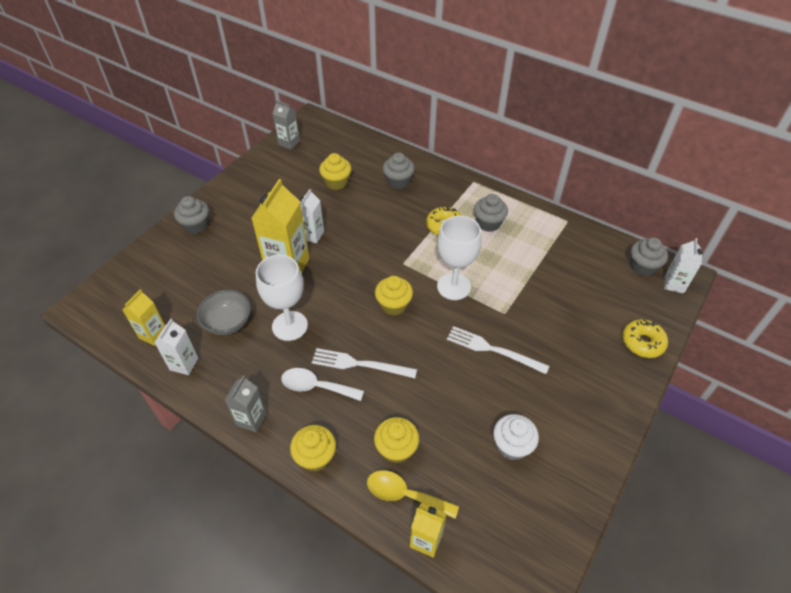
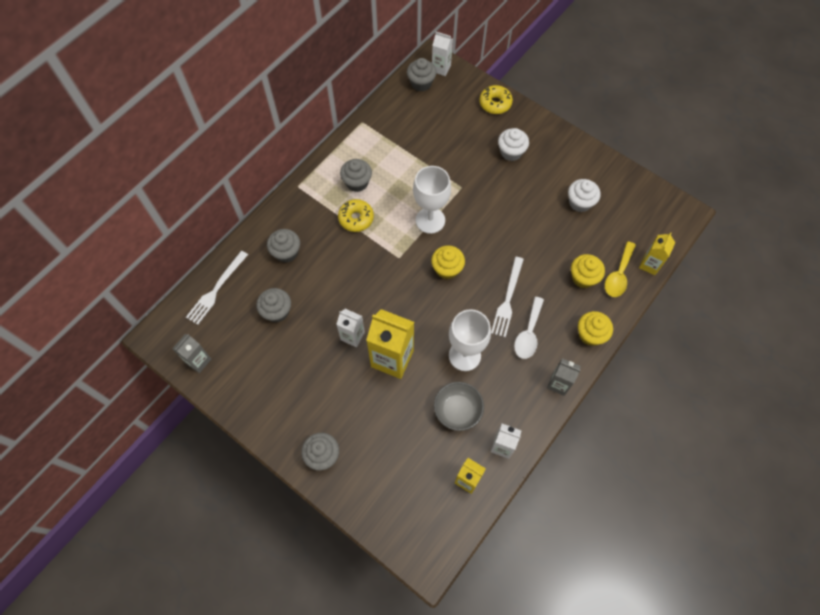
camera: 85 degrees left, 15 degrees up
yellow cupcake [319,153,351,190] -> grey cupcake [256,288,291,323]
white fork [447,326,549,374] -> white fork moved to [186,251,248,325]
none -> white cupcake [498,128,529,161]

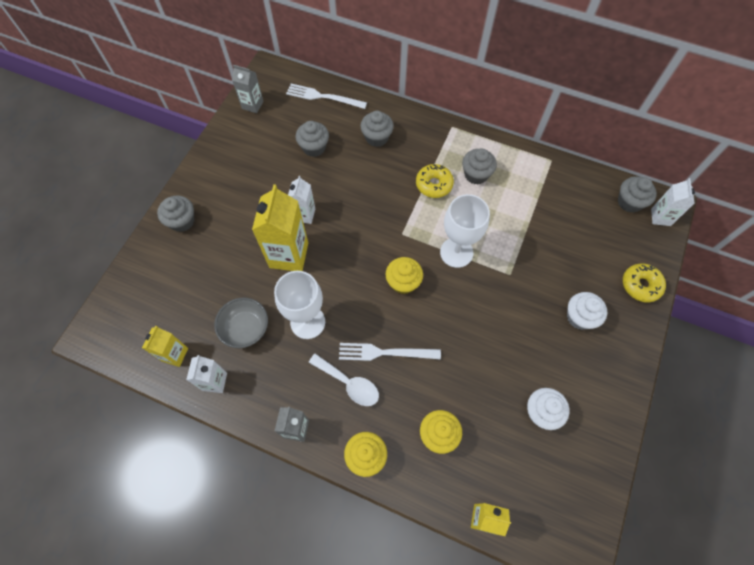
camera: 75 degrees right, 0 degrees up
white spoon [514,297,544,359] -> white spoon turned 150 degrees counterclockwise [308,354,379,406]
yellow spoon [605,241,636,297] -> none

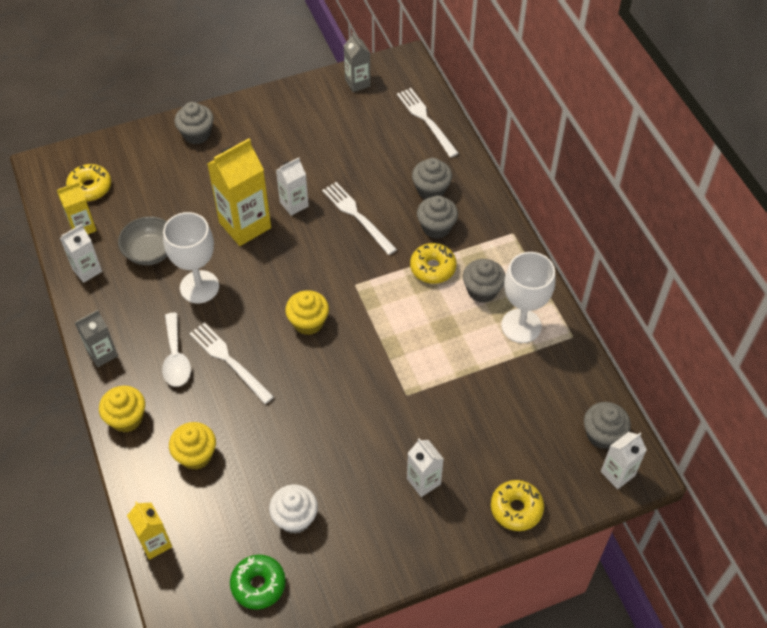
camera: 45 degrees right, 10 degrees down
grey cupcake [295,121,329,157] -> grey cupcake moved to [417,195,458,239]
white goblet [440,194,490,268] -> white goblet moved to [501,252,556,343]
white cupcake [567,292,607,330] -> white carton [407,439,444,497]
none -> yellow donut [66,164,111,201]
none -> green donut [230,555,286,610]
none -> white fork [322,182,397,255]

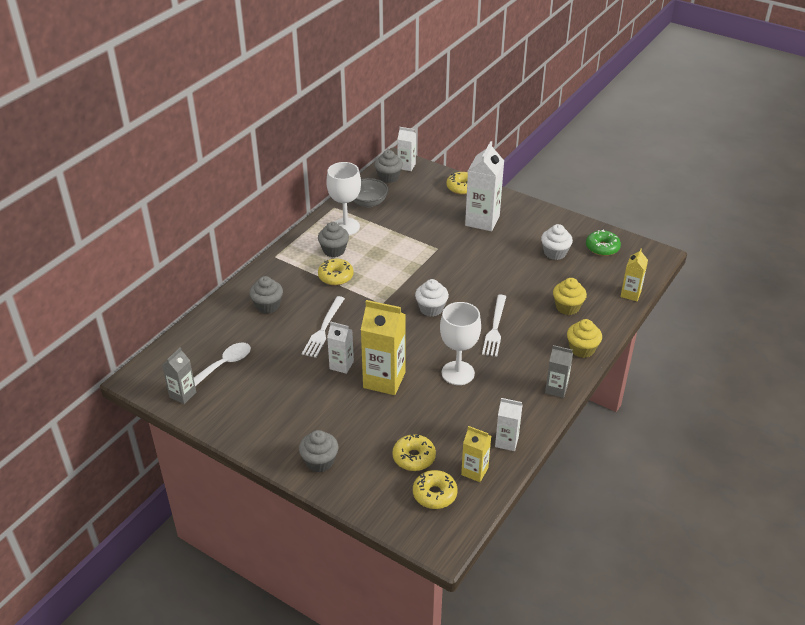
camera: 125 degrees left, 15 degrees down
grey bowl [118,216,167,265] -> grey bowl moved to [353,178,388,207]
white spoon [162,313,191,387] -> white spoon moved to [194,343,251,386]
yellow cupcake [285,290,329,335] -> white cupcake [415,279,449,317]
white fork [397,88,459,158] -> none
white carton [407,439,444,497] -> white carton [465,141,504,231], size x1.78
grey cupcake [417,195,458,239] -> none
none -> yellow donut [393,434,436,471]

